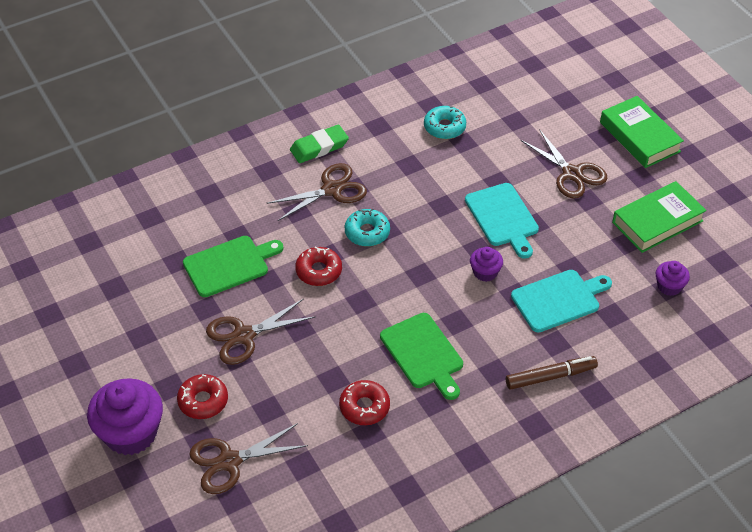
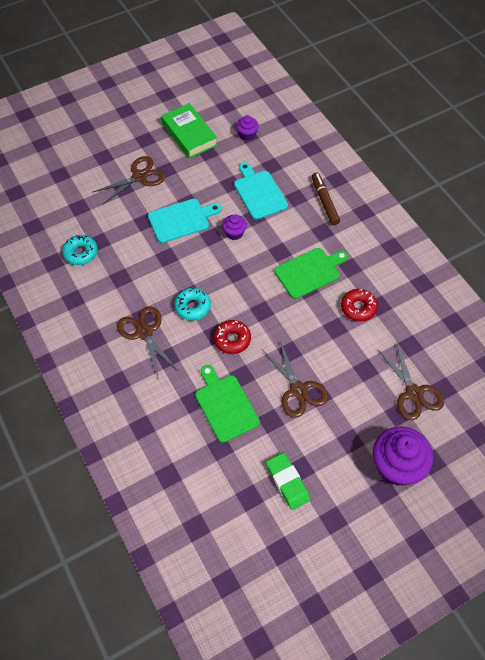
camera: 90 degrees left, 10 degrees up
red donut [177,374,228,419] -> none
green eraser [290,125,349,163] -> green eraser moved to [266,453,310,510]
green book [600,96,684,168] -> none

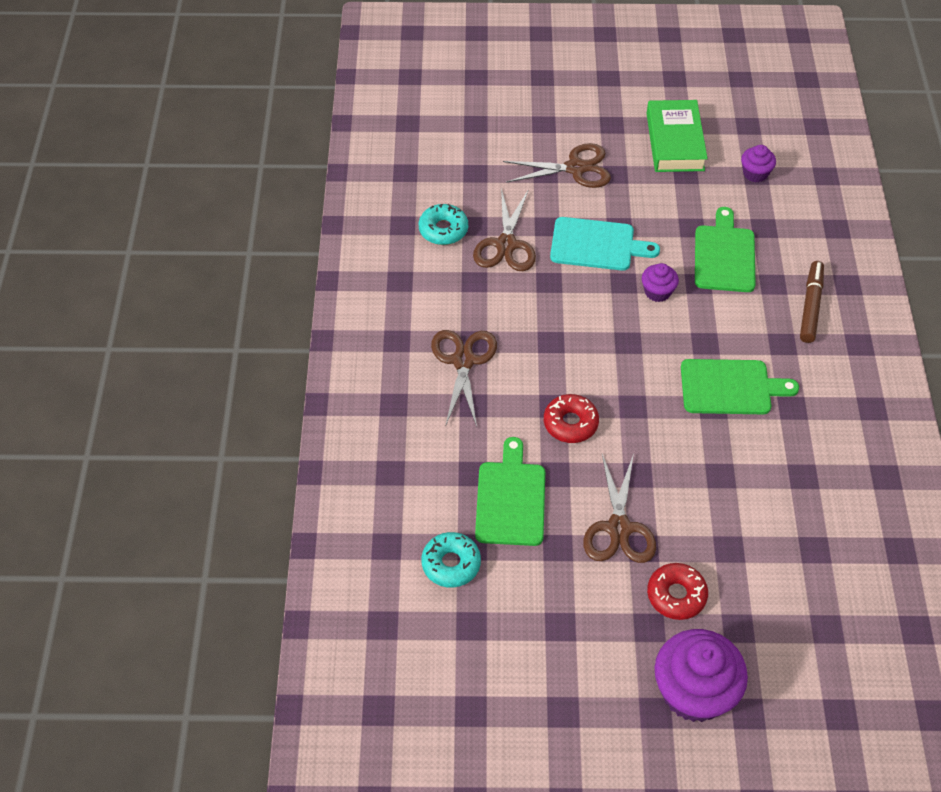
camera: 30 degrees right, 5 degrees down
turquoise donut [174,288,211,321] -> turquoise donut moved to [421,532,481,588]
turquoise cutting board [234,162,288,220] -> green cutting board [695,207,756,292]
green eraser [266,453,310,510] -> none
red donut [341,289,378,322] -> red donut moved to [647,563,708,620]
brown scissors [377,341,444,420] -> brown scissors moved to [473,188,536,271]

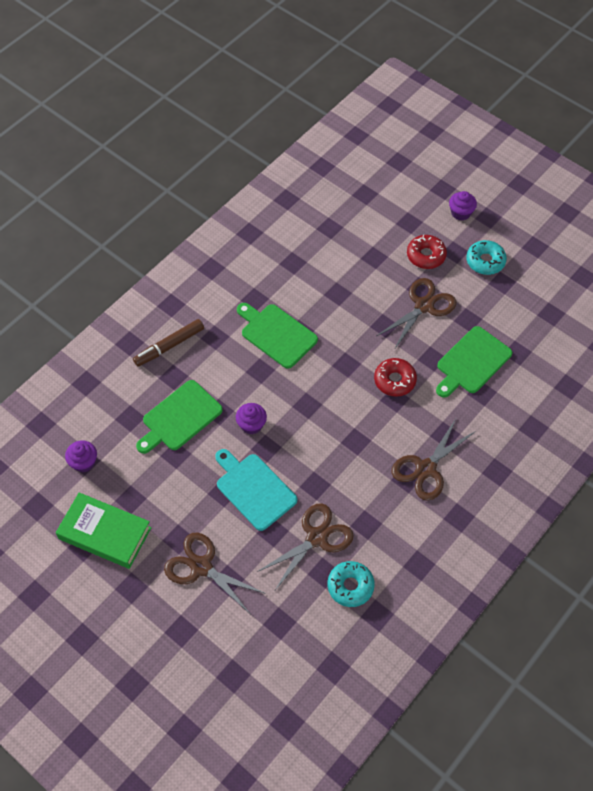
camera: 140 degrees left, 5 degrees up
turquoise donut [421,532,481,588] -> turquoise donut moved to [466,240,507,275]
green book [646,100,708,172] -> green book turned 75 degrees clockwise [56,492,151,569]
purple cupcake [655,629,748,722] -> purple cupcake [449,191,477,221], size x0.50

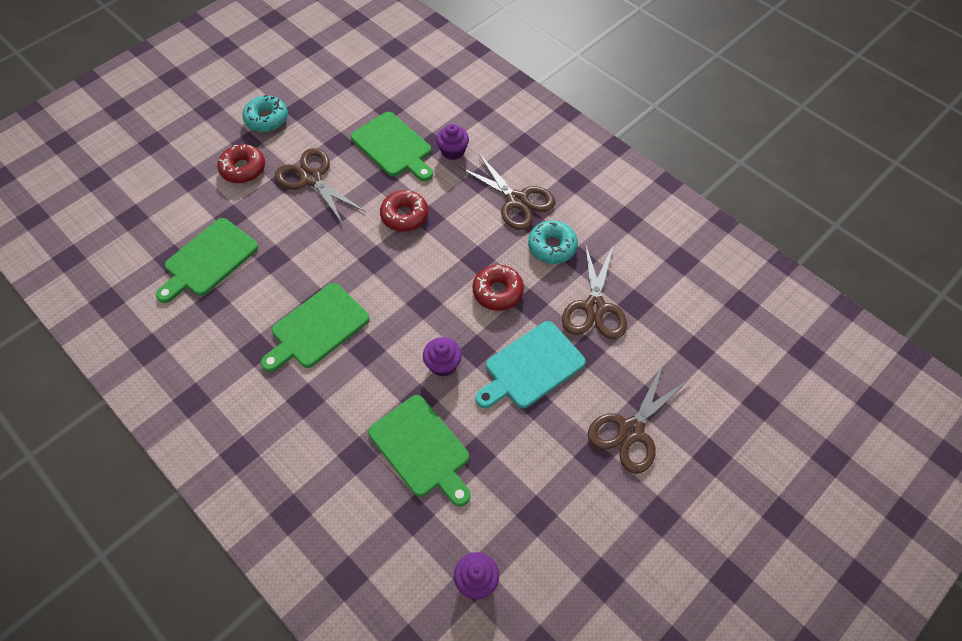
camera: 85 degrees left, 0 degrees up
green book [56,492,151,569] -> none
brown marker [133,319,204,367] -> none
brown scissors [257,503,354,590] -> brown scissors turned 135 degrees counterclockwise [562,242,627,339]
turquoise donut [327,561,375,607] -> turquoise donut moved to [528,221,578,264]
purple cupcake [449,191,477,221] -> purple cupcake moved to [436,124,469,160]
none -> green cutting board [156,218,258,303]
none -> red donut [473,265,524,311]

